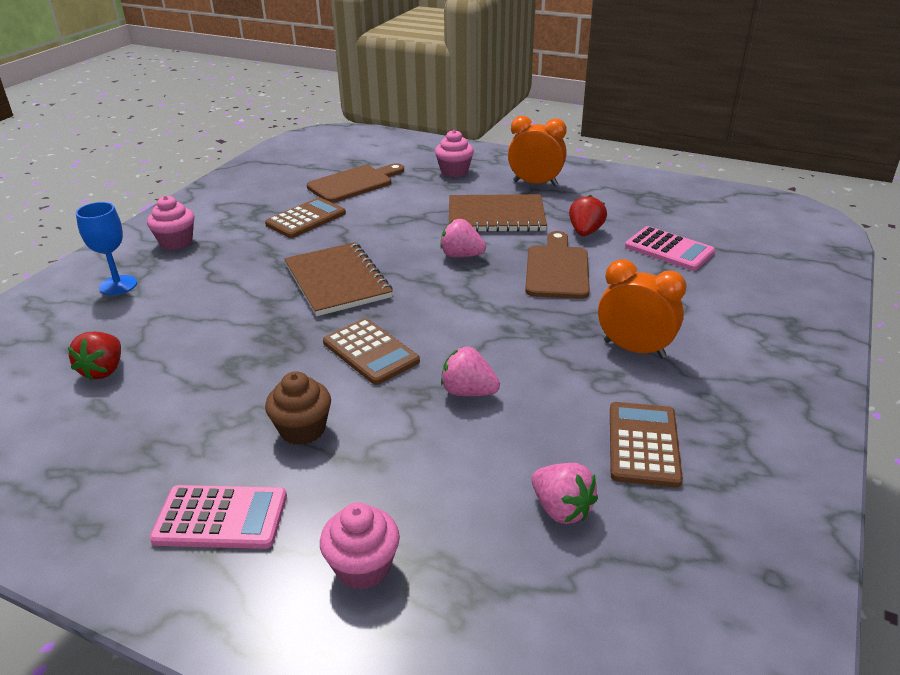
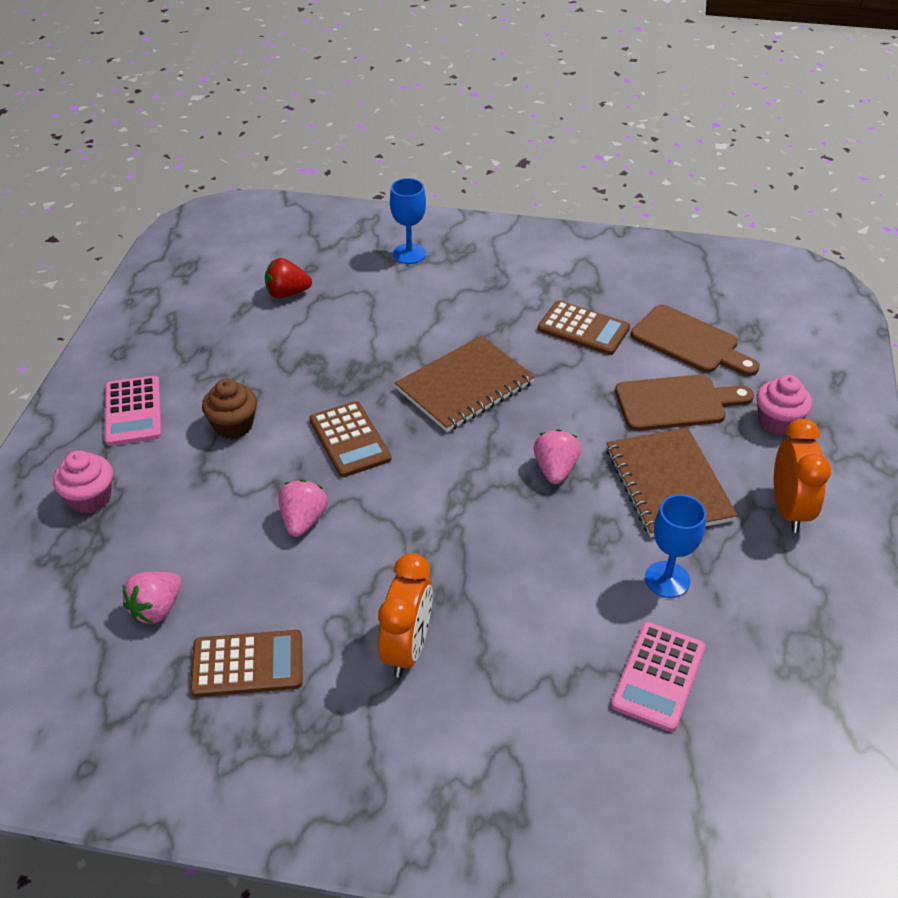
camera: 75 degrees right, 10 degrees up
pink cupcake [147,196,194,250] -> none
brown calculator [323,318,420,385] -> brown calculator turned 60 degrees counterclockwise [309,401,391,477]
brown cutting board [525,231,590,299] -> brown cutting board moved to [615,374,754,431]
red strawberry [569,195,607,236] -> blue goblet [645,494,706,598]

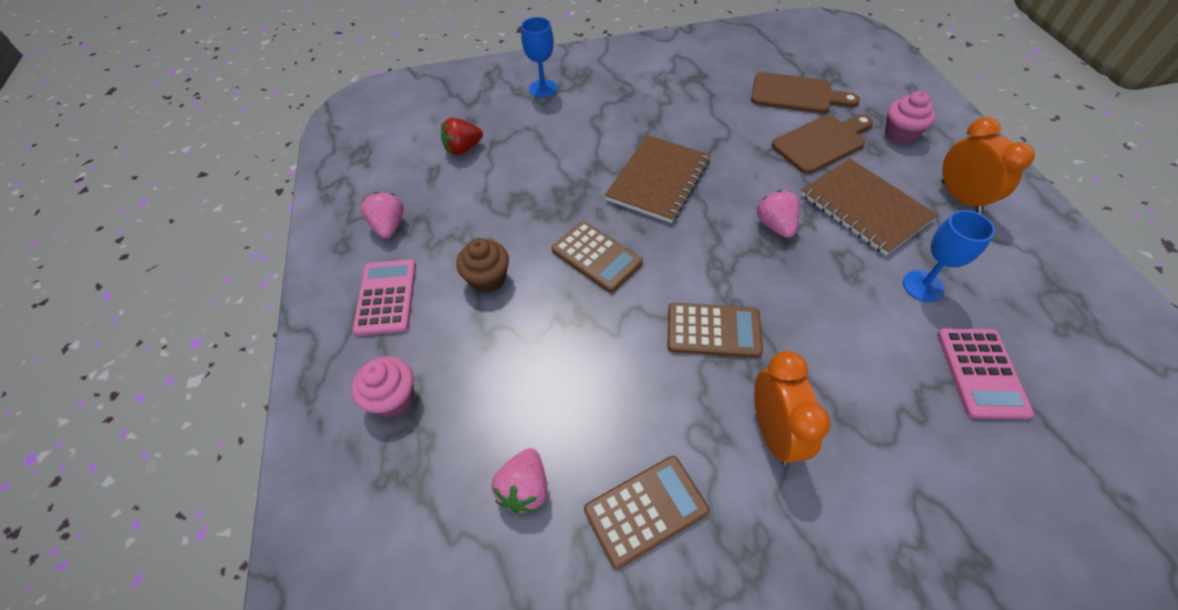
camera: 20 degrees left, 10 degrees up
pink calculator [105,376,162,446] -> pink calculator turned 150 degrees counterclockwise [353,259,416,336]
pink strawberry [278,479,328,537] -> pink strawberry moved to [361,192,404,239]
brown calculator [538,301,630,355] -> brown calculator moved to [667,303,763,358]

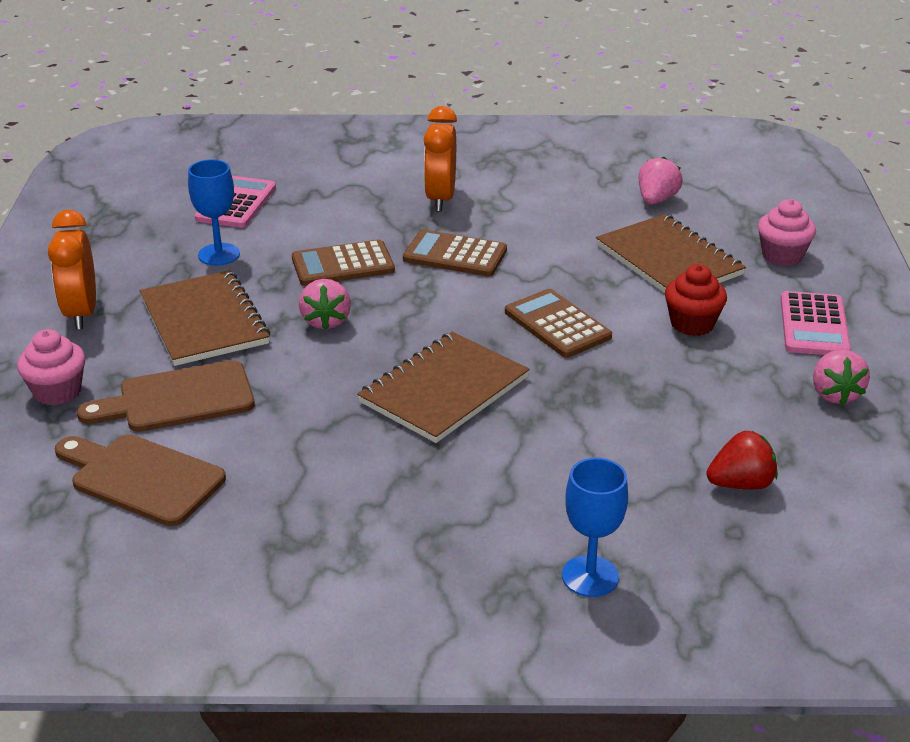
camera: 170 degrees left, 20 degrees down
brown cupcake [456,238,509,293] -> red cupcake [665,264,727,336]
brown calculator [584,456,710,569] -> brown calculator moved to [292,240,395,286]
none -> brown notebook [596,214,746,293]

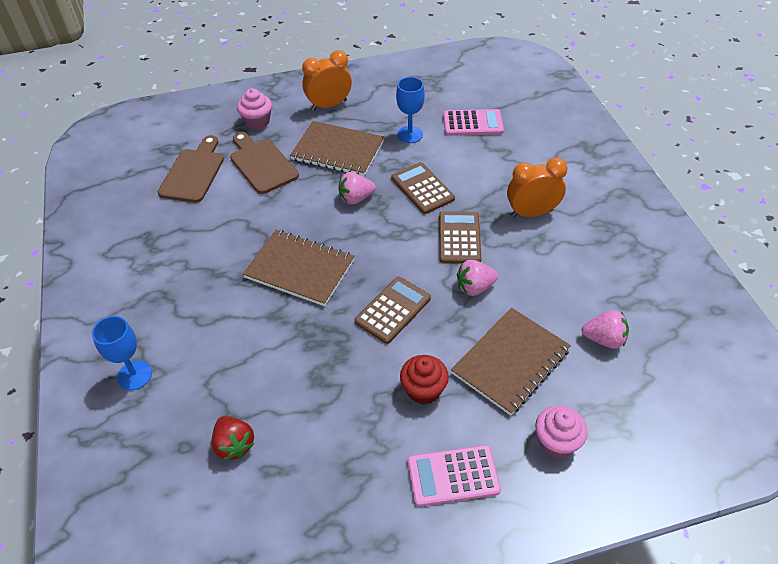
camera: 75 degrees right, 15 degrees up
brown notebook [140,270,270,366] -> brown notebook turned 60 degrees clockwise [290,121,384,176]
pink strawberry [813,350,870,405] -> pink strawberry moved to [457,260,498,296]

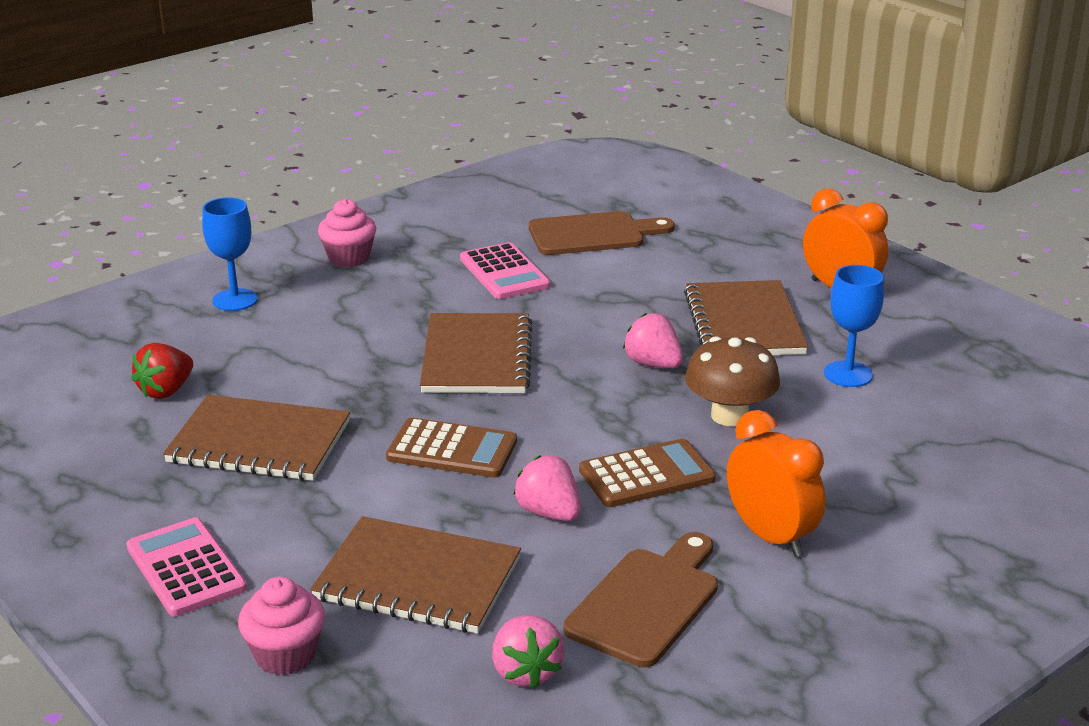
camera: 65 degrees right, 20 degrees down
brown cutting board [230,132,299,194] -> brown cutting board moved to [563,532,718,667]
pink cupcake [237,89,272,129] -> pink cupcake moved to [318,199,376,268]
brown calculator [391,162,455,214] -> brown mushroom [685,336,780,426]
red cupcake [400,355,449,405] -> none
pink calculator [443,109,504,136] -> pink calculator moved to [460,242,550,299]
none -> brown notebook [163,395,350,481]

